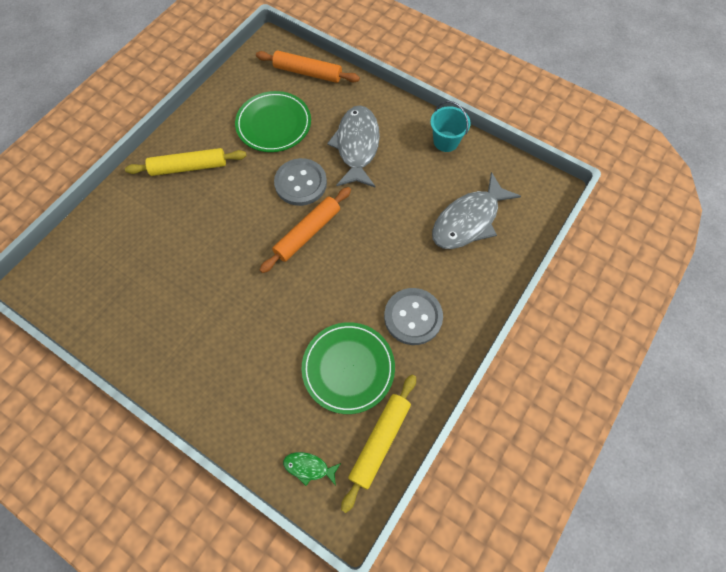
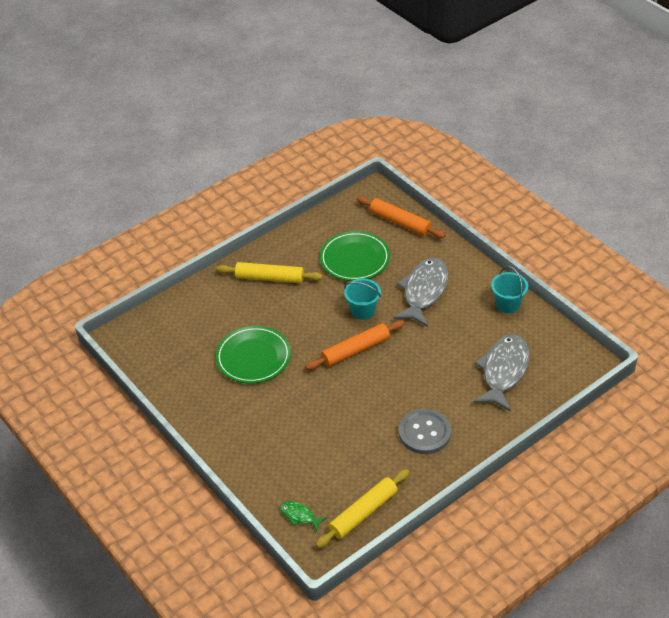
camera: 20 degrees right, 20 degrees down
grey button [274,158,327,206] -> turquoise bucket [344,279,381,320]
green plate [302,322,395,414] -> green plate moved to [215,326,291,384]
grey fish [432,172,521,249] -> grey fish turned 135 degrees clockwise [473,334,529,412]

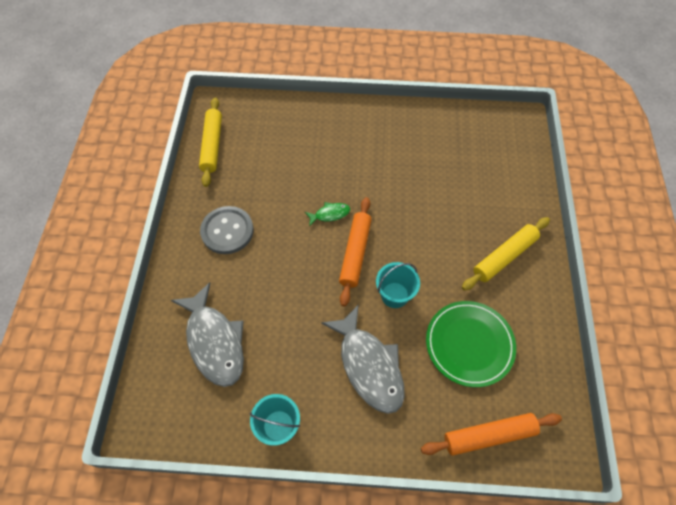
camera: 130 degrees right, 15 degrees up
green plate [215,326,291,384] -> none
green fish [280,501,326,532] -> green fish moved to [305,202,350,227]

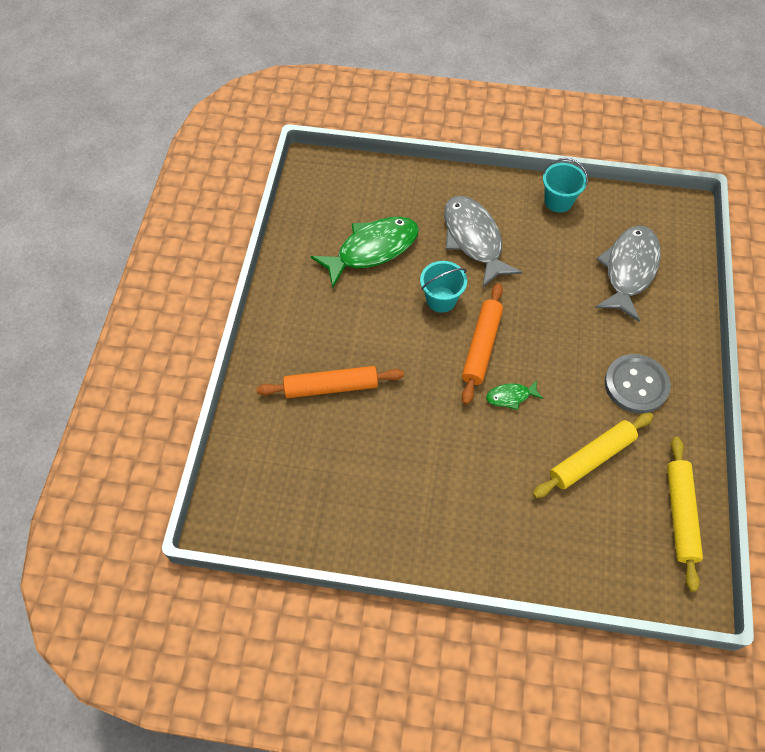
camera: 175 degrees left, 0 degrees up
grey fish [171,282,244,387] -> grey fish turned 45 degrees clockwise [595,226,661,322]
orange rolling pin [421,413,562,455] -> orange rolling pin moved to [257,366,404,398]
green plate [426,301,516,387] -> green fish [310,217,419,288]
yellow rolling pin [462,217,550,291] -> yellow rolling pin moved to [533,413,653,498]

